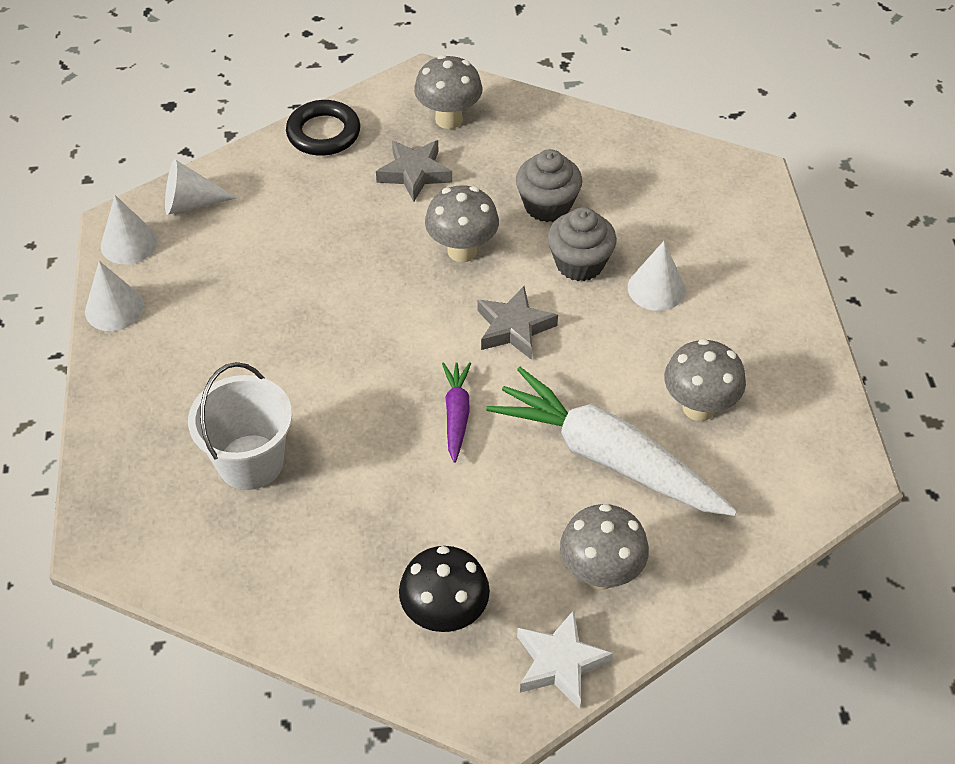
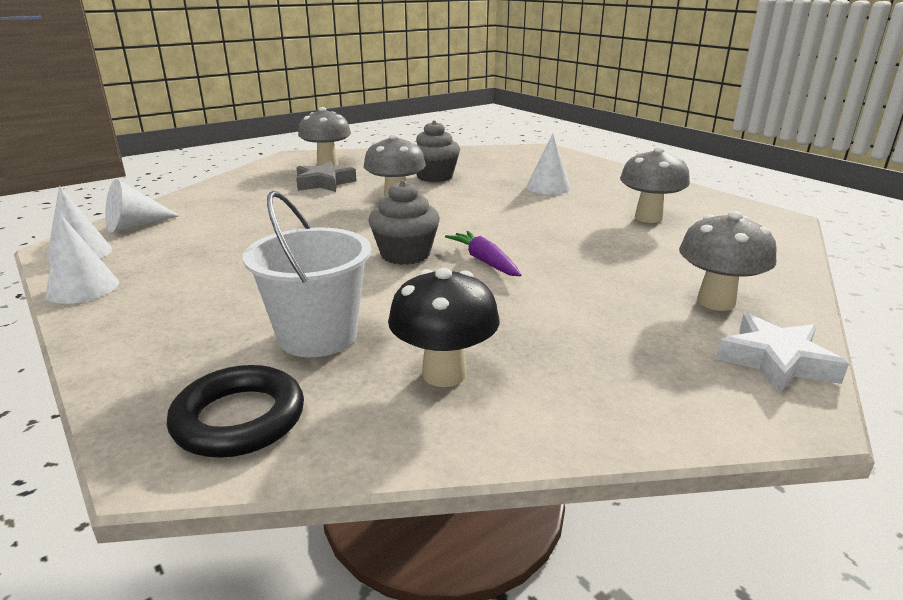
camera: 30 degrees left, 25 degrees down
black ring [286,100,360,156] -> black ring moved to [167,365,304,458]
black mushroom [399,546,490,633] -> black mushroom moved to [388,268,500,387]
grey star [477,286,558,360] -> none
white carrot [486,367,737,516] -> none
grey cupcake [548,207,617,281] -> grey cupcake moved to [369,180,440,265]

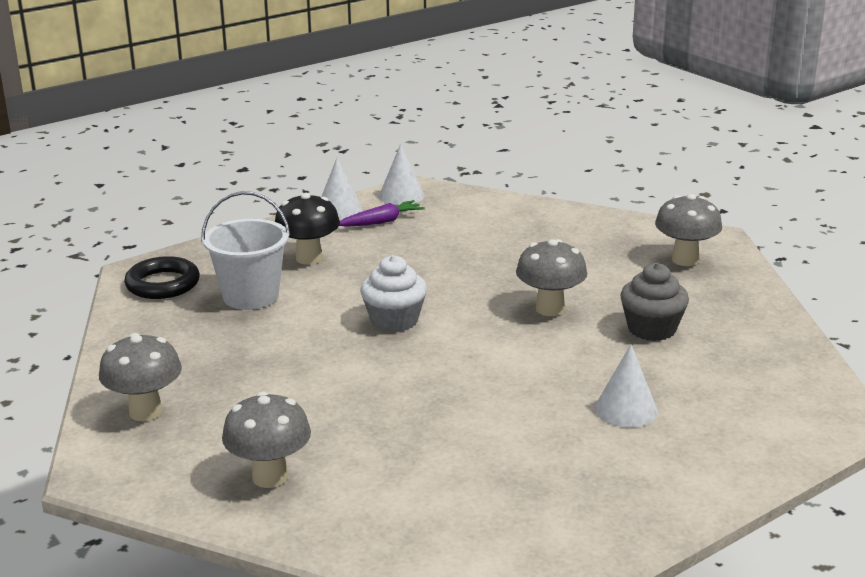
camera: 90 degrees right, 0 degrees up
white cone [105,179,180,233] -> none
grey star [296,161,357,192] -> none
grey cupcake [369,180,440,265] -> white cupcake [360,255,427,332]
black mushroom [388,268,500,387] -> black mushroom moved to [275,193,340,265]
purple carrot [445,231,521,276] -> purple carrot moved to [339,200,425,227]
grey mushroom [620,147,690,223] -> grey mushroom moved to [99,333,182,421]
white star [716,313,849,394] -> none

